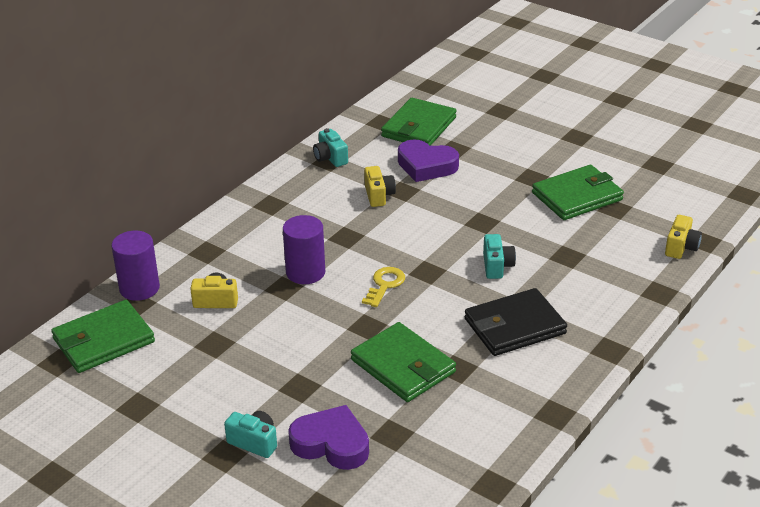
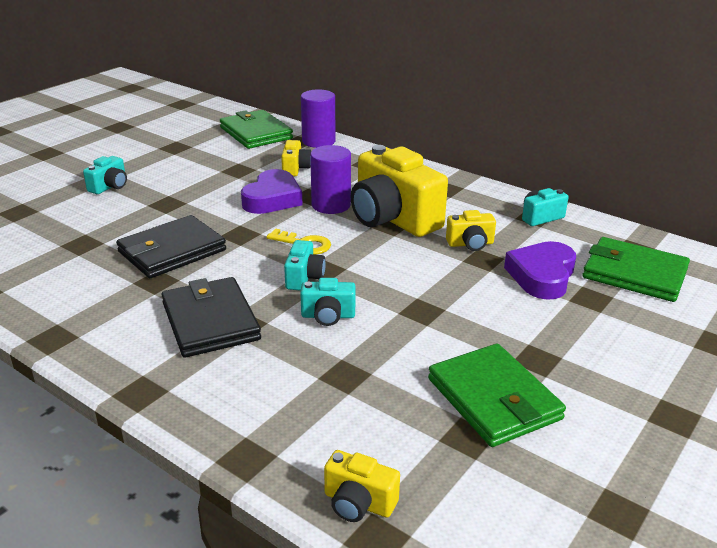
camera: 90 degrees right, 5 degrees down
purple heart [288,405,369,470] -> purple heart moved to [241,169,303,214]
green wallet [351,322,456,402] -> black wallet [116,215,226,278]
none -> turquoise camera [284,240,326,291]
none -> yellow camera [351,145,448,237]

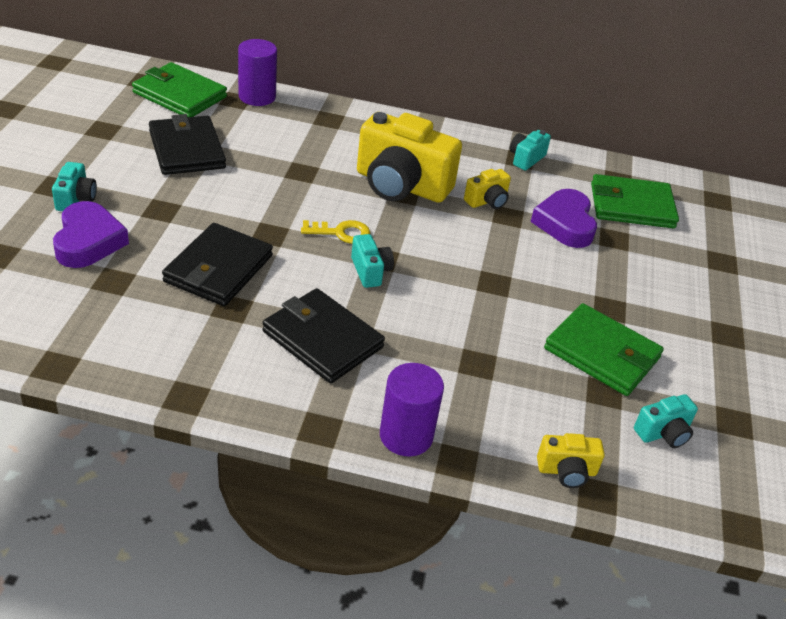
camera: 30 degrees left, 10 degrees up
purple heart [241,169,303,214] -> purple heart moved to [53,201,129,268]
yellow camera [281,140,311,176] -> none
turquoise camera [300,278,356,326] -> turquoise camera moved to [634,394,698,448]
purple cylinder [310,145,351,214] -> purple cylinder moved to [380,363,444,457]
none -> black wallet [149,114,226,175]

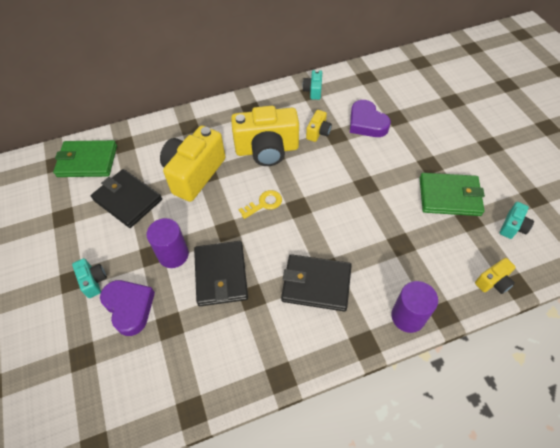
camera: 25 degrees left, 15 degrees up
purple cylinder [238,39,277,106] -> purple cylinder moved to [146,218,189,268]
turquoise camera [351,234,394,288] -> none
green wallet [591,174,679,228] -> none
none -> yellow camera [160,126,226,202]

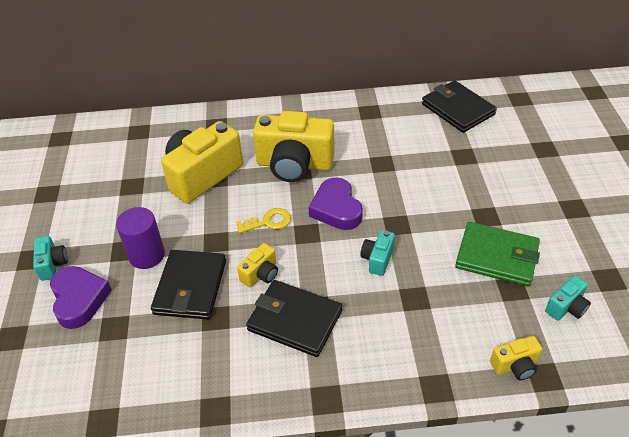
camera: 15 degrees right, 10 degrees down
green wallet [53,140,117,177] -> none
black wallet [91,169,162,228] -> black wallet moved to [422,80,497,133]
turquoise camera [303,70,322,100] -> turquoise camera moved to [360,230,395,276]
yellow camera [306,110,332,142] -> yellow camera moved to [237,243,278,287]
purple heart [350,100,391,137] -> purple heart moved to [308,177,363,230]
purple cylinder [391,281,438,333] -> none

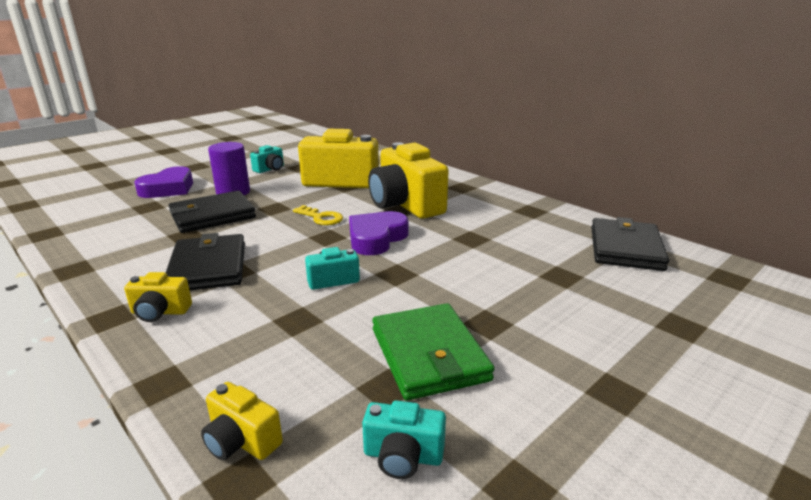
camera: 50 degrees right, 20 degrees down
turquoise camera [33,236,68,281] -> turquoise camera moved to [250,145,284,173]
yellow camera [237,243,278,287] -> yellow camera moved to [124,272,192,322]

